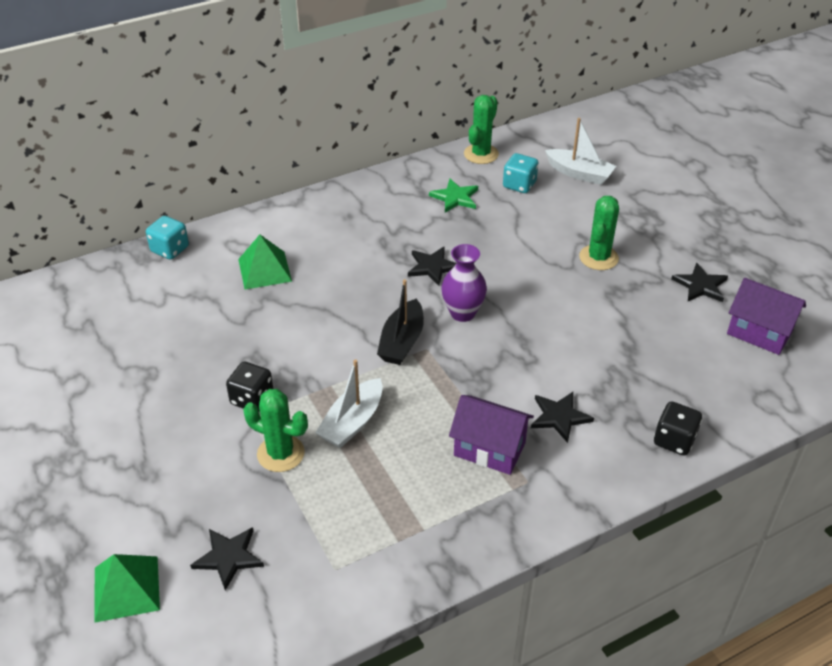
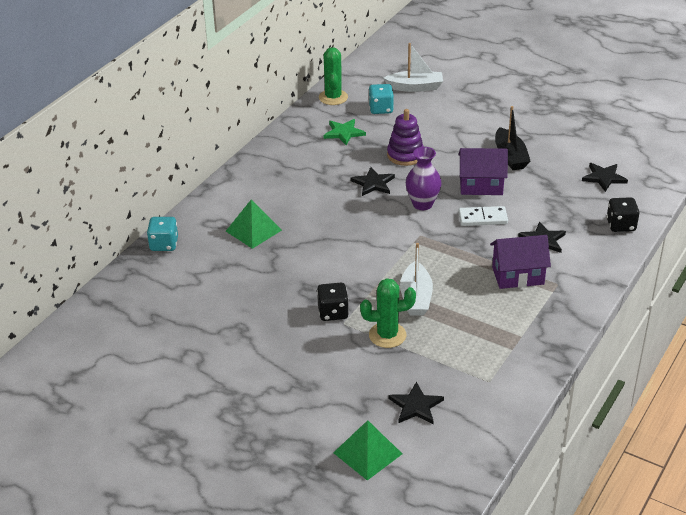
camera: 30 degrees left, 5 degrees down
black boat [377,279,424,365] -> black boat moved to [495,106,530,170]
green cactus [579,196,619,270] -> none
black star [671,263,728,302] -> black star moved to [582,163,628,192]
purple house [727,278,806,355] -> purple house moved to [458,148,508,195]
none -> purple stacking toy [387,109,424,166]
none -> white domino [458,206,508,226]

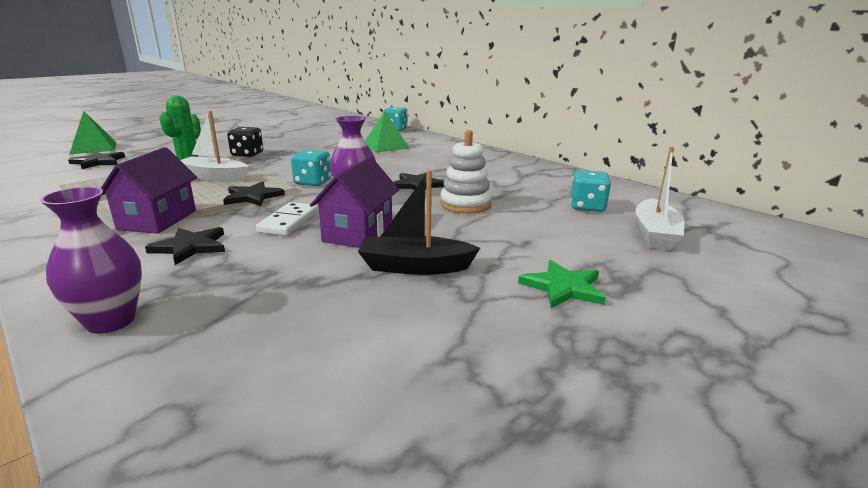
camera: 105 degrees right, 15 degrees down
green cactus [319,47,348,105] -> none
green star [323,119,366,146] -> green star moved to [518,260,606,308]
purple stacking toy [387,109,424,166] -> white stacking toy [440,130,492,214]
black star [582,163,628,192] -> black star moved to [223,181,285,206]
black dice [607,197,639,232] -> purple vase [40,187,142,334]
none -> turquoise dice [291,149,331,186]

